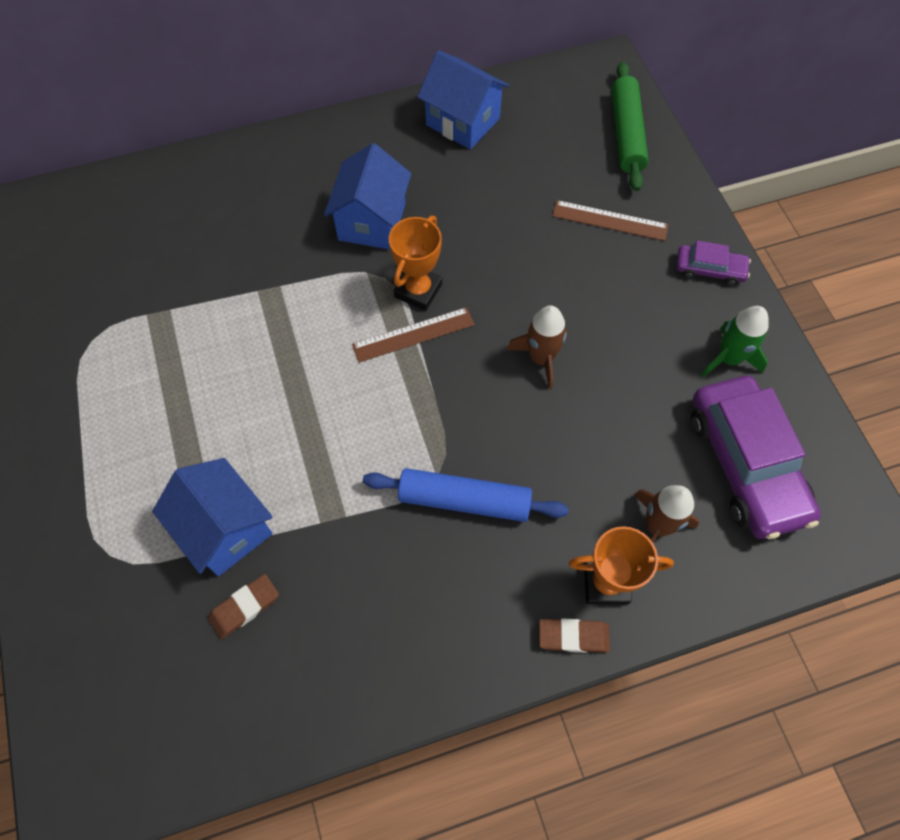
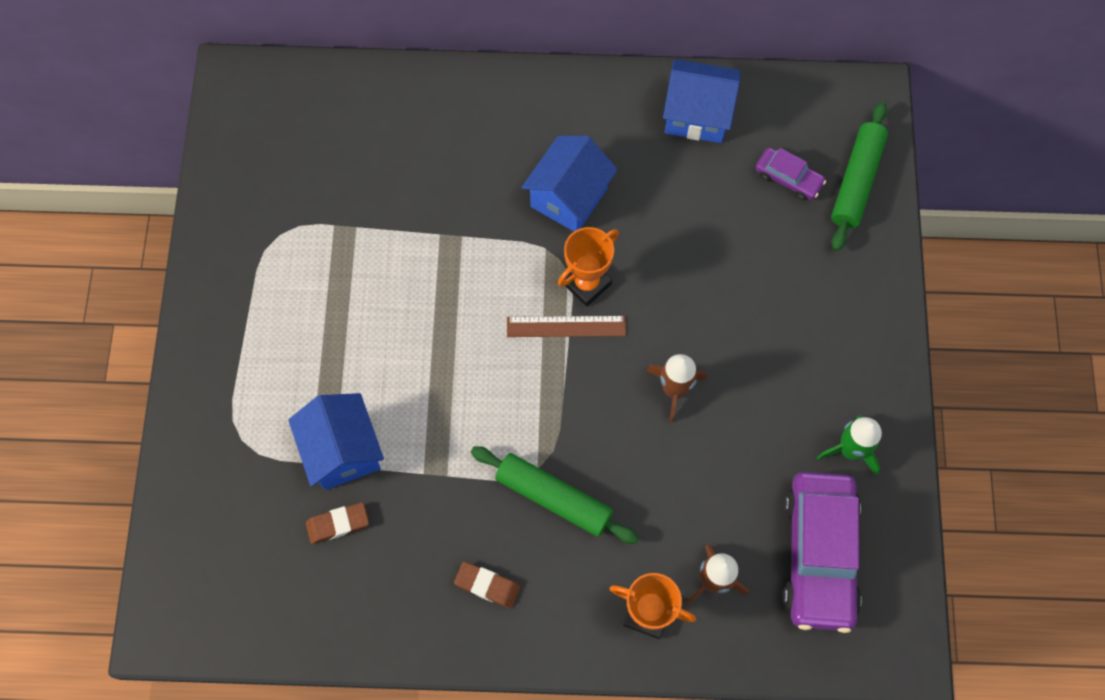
camera: 20 degrees right, 5 degrees up
blue rolling pin [363,468,569,522] -> green rolling pin [471,446,639,544]
blue house [418,50,509,150] -> blue house turned 45 degrees counterclockwise [663,59,740,143]
brown eraser [539,619,610,653] -> brown eraser moved to [454,561,520,608]
brown ruler [552,200,669,241] -> none
purple car [676,241,751,286] -> purple car moved to [756,148,826,200]

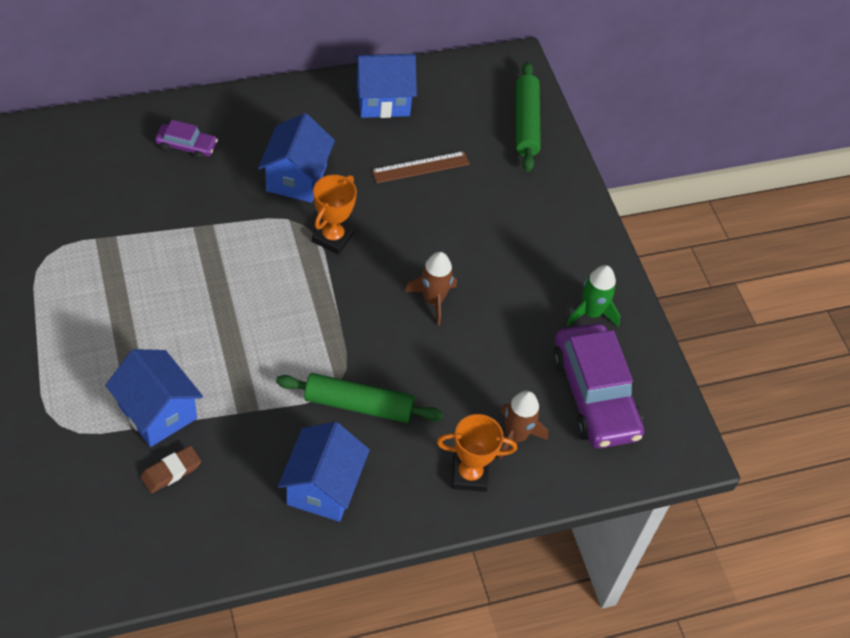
camera: 25 degrees left, 15 degrees down
brown eraser [454,561,520,608] -> blue house [278,422,370,522]
brown ruler [507,316,626,337] -> brown ruler moved to [371,151,470,183]
purple car [756,148,826,200] -> purple car moved to [155,120,218,160]

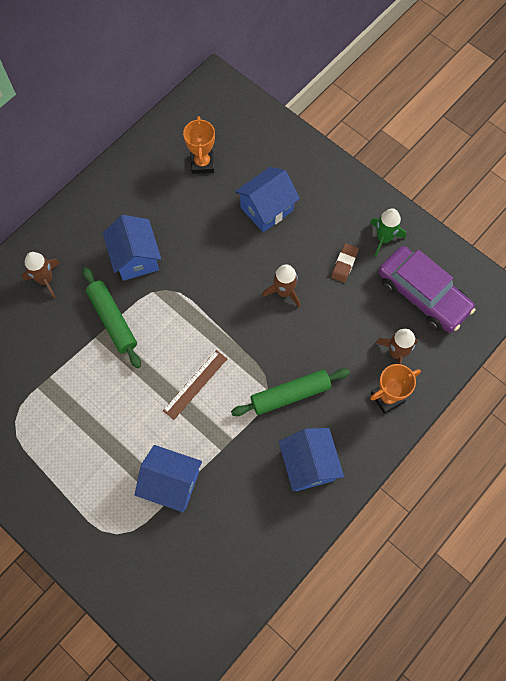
camera: 25 degrees left, 15 degrees up
brown eraser [141,446,201,493] -> brown eraser moved to [331,243,359,283]
purple car [155,120,218,160] -> brown rocket [22,252,59,298]
orange trophy [312,175,357,255] -> orange trophy moved to [183,116,215,174]
blue house [354,54,417,118] -> blue house moved to [235,167,300,232]
brown ruler [371,151,470,183] -> brown ruler moved to [163,350,227,420]
green rolling pin [516,62,541,172] -> green rolling pin moved to [83,267,141,368]

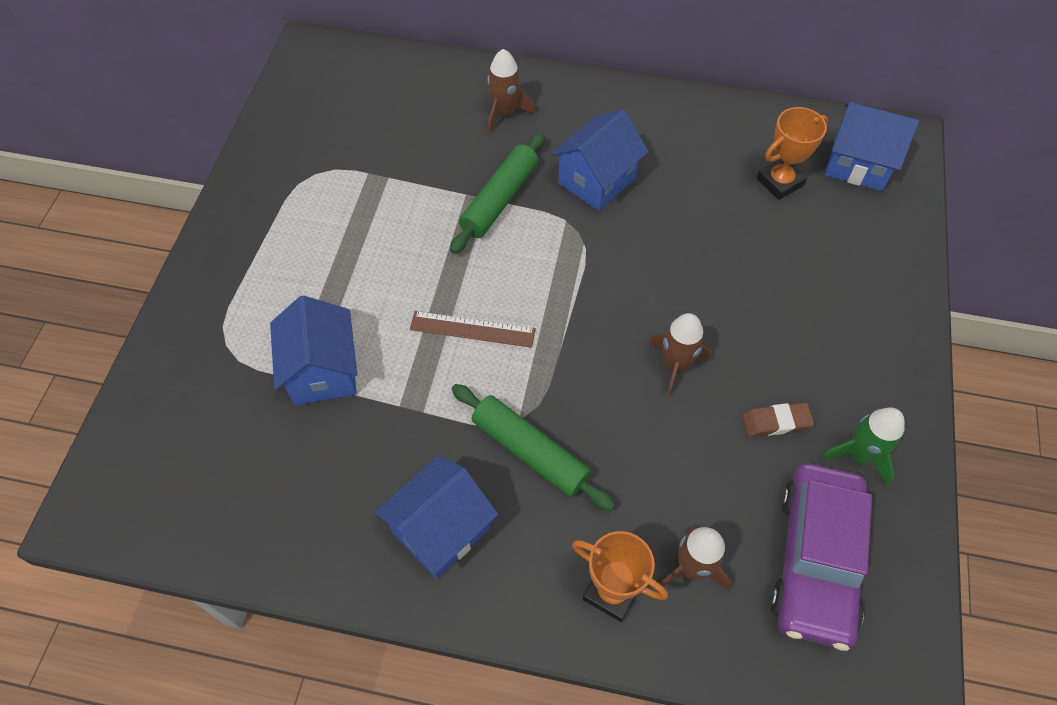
camera: 60 degrees right, 10 degrees down
blue house [235,167,300,232] -> blue house moved to [825,102,919,191]

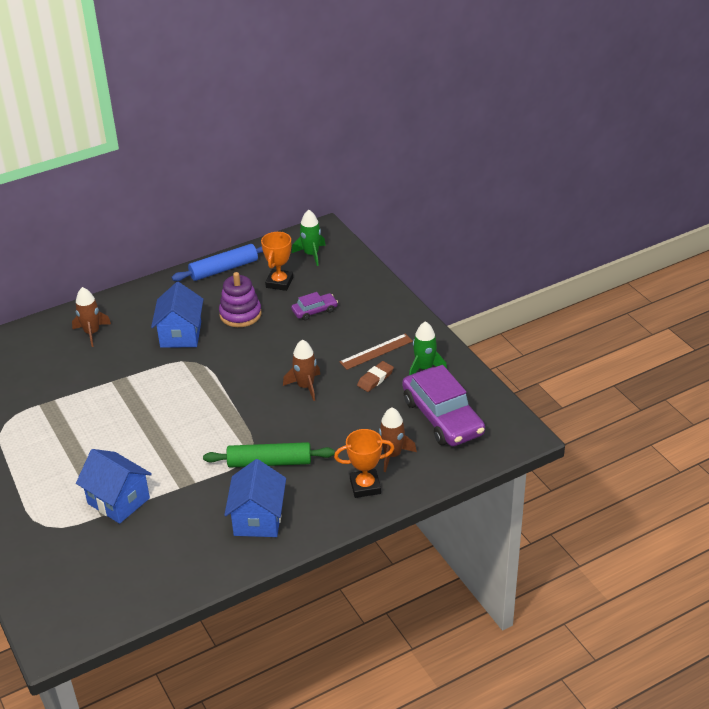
camera: 40 degrees left, 20 degrees down
brown ruler [410,311,536,348] -> brown ruler moved to [339,334,413,370]
green rolling pin [450,132,545,254] -> none
blue house [825,102,919,191] -> green rocket [292,210,326,266]
none -> blue rolling pin [172,244,263,281]
none -> purple stacking toy [219,272,261,327]
none -> purple car [291,292,338,321]

